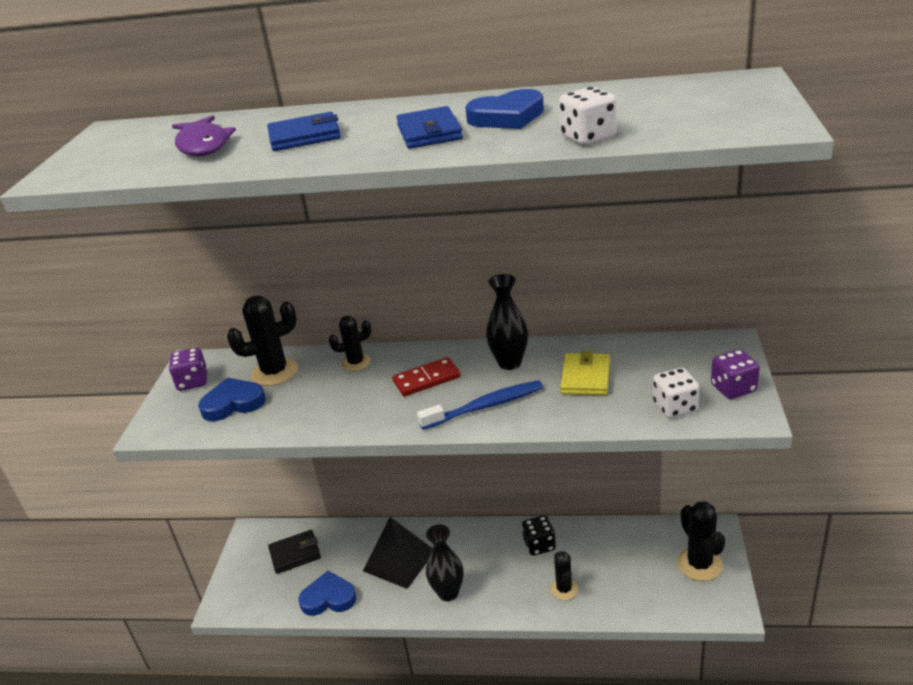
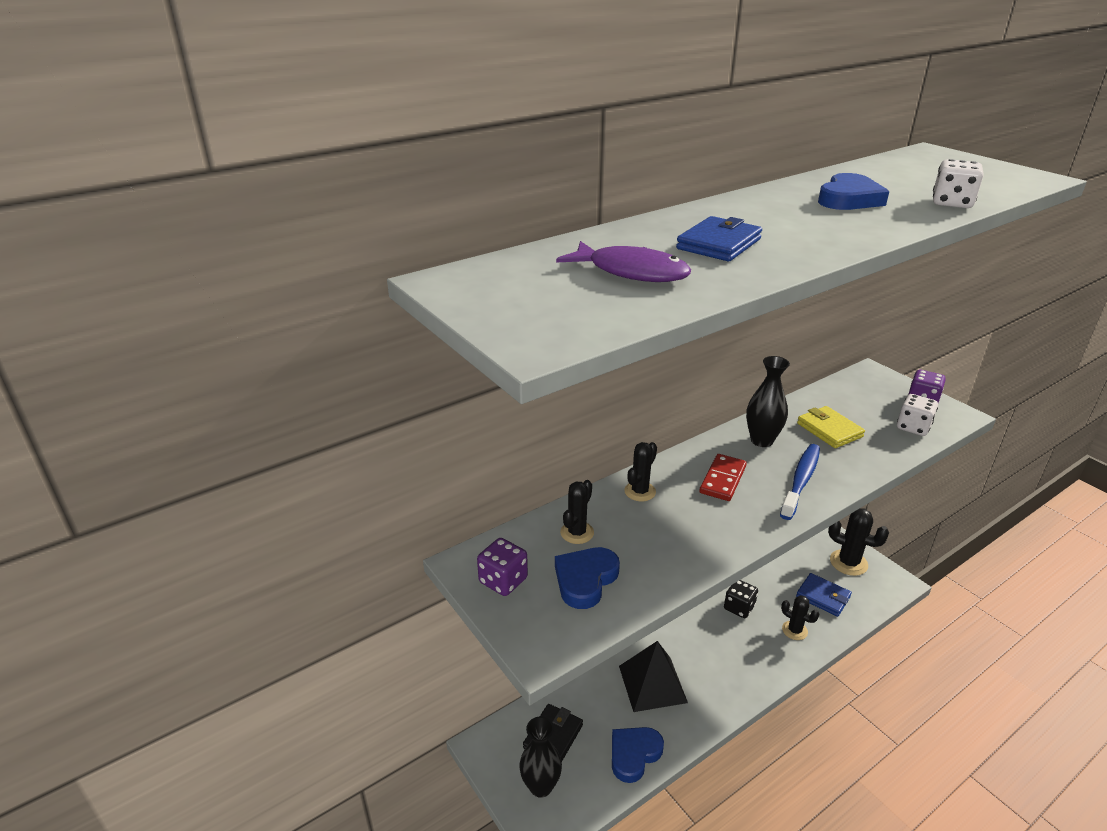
camera: 45 degrees left, 0 degrees up
black cactus [227,295,298,386] -> black cactus [560,480,594,544], size x0.62
blue wallet [396,106,463,149] -> blue wallet moved to [796,573,852,617]
black vase [426,524,464,601] -> black vase moved to [519,717,562,798]

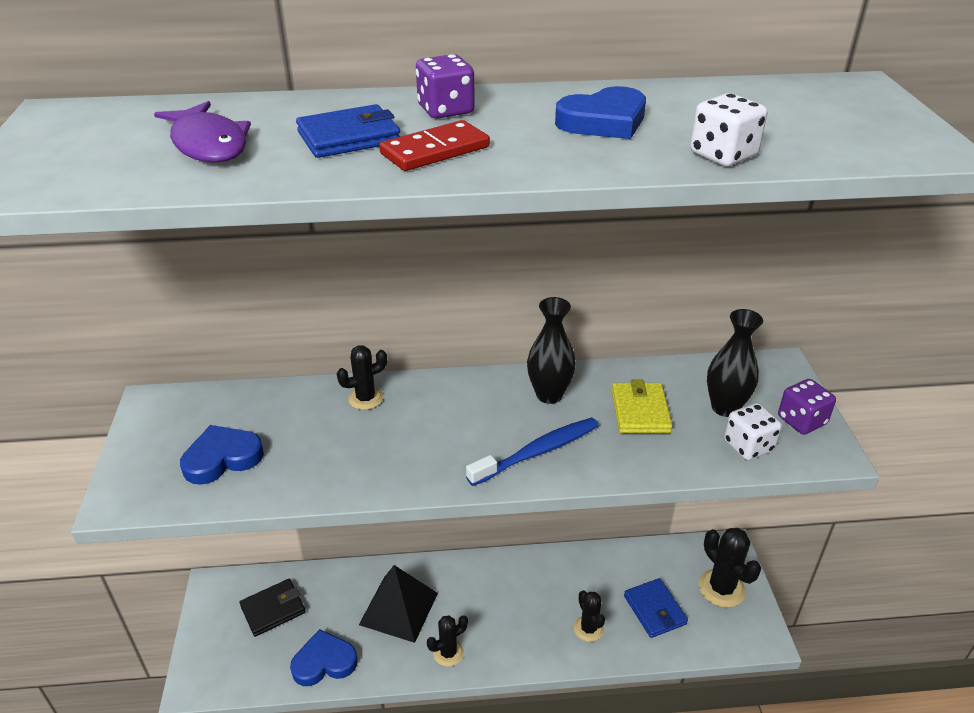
camera: 30 degrees right, 5 degrees up
purple dice [477,538,528,596] -> purple dice moved to [416,54,475,119]
black vase [519,717,562,798] -> black vase moved to [707,309,763,417]
black cactus [560,480,594,544] -> black cactus moved to [427,615,468,667]
red domino [699,454,747,501] -> red domino moved to [379,120,490,171]
black dice [724,580,758,618] -> none

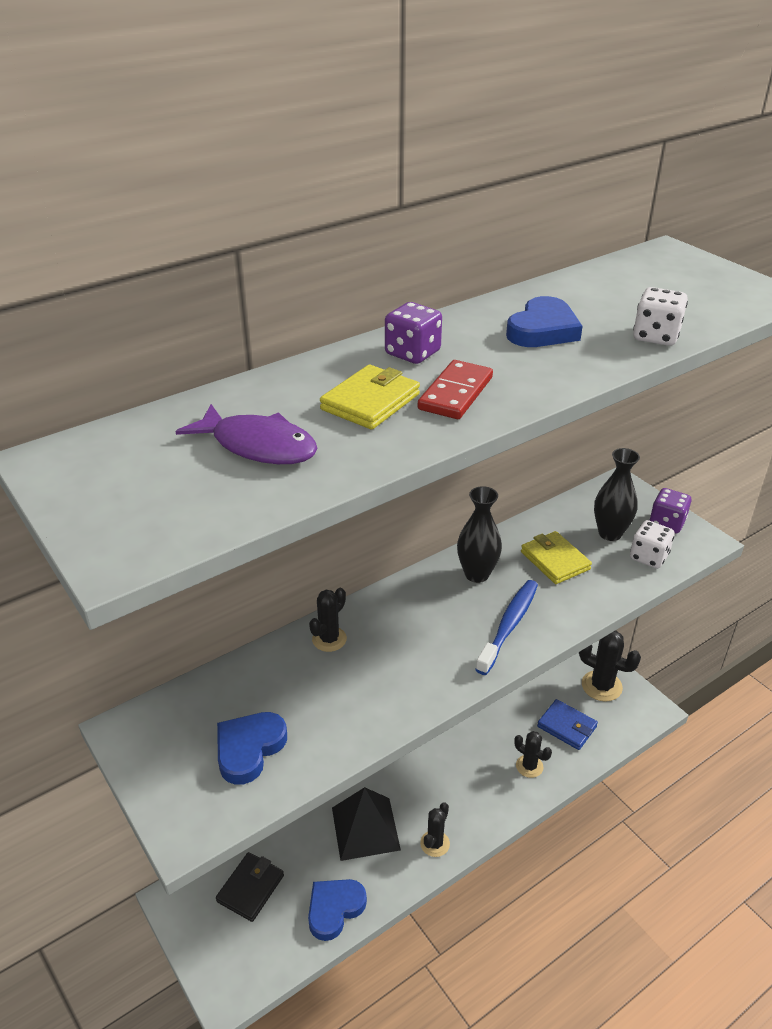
camera: 30 degrees left, 0 degrees up
blue wallet [296,104,400,158] -> yellow wallet [320,365,420,429]

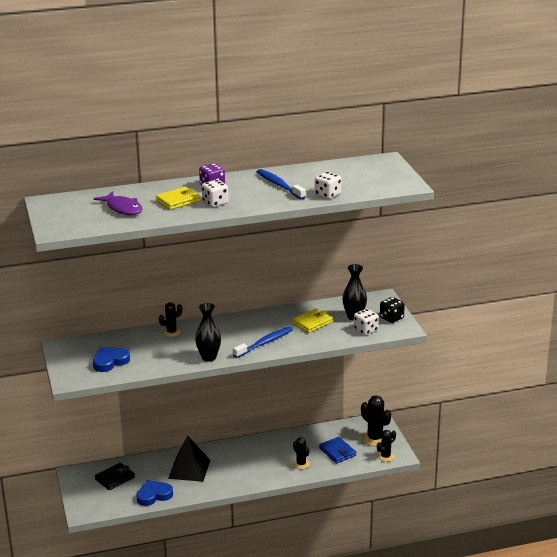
camera: 20 degrees right, 10 degrees down
red domino [418,360,493,419] -> white dice [202,180,228,207]
black cactus [420,802,450,857] -> black cactus moved to [377,430,396,462]
black vase [457,486,502,583] -> black vase moved to [195,303,221,362]
blue heart [506,296,583,347] -> blue toothbrush [257,169,306,200]
yellow wallet [521,531,592,584] -> yellow wallet turned 60 degrees clockwise [292,308,333,333]
purple dice [650,488,691,533] -> black dice [380,297,405,323]

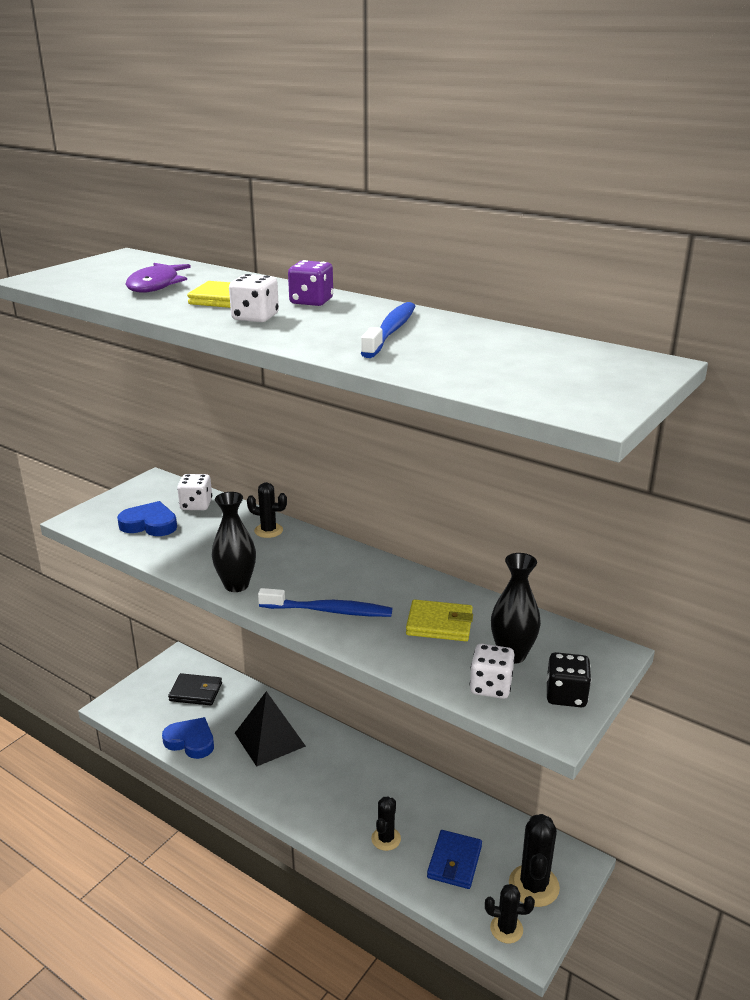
camera: 50 degrees right, 0 degrees up
white dice [315,172,341,199] -> white dice moved to [177,474,212,510]

